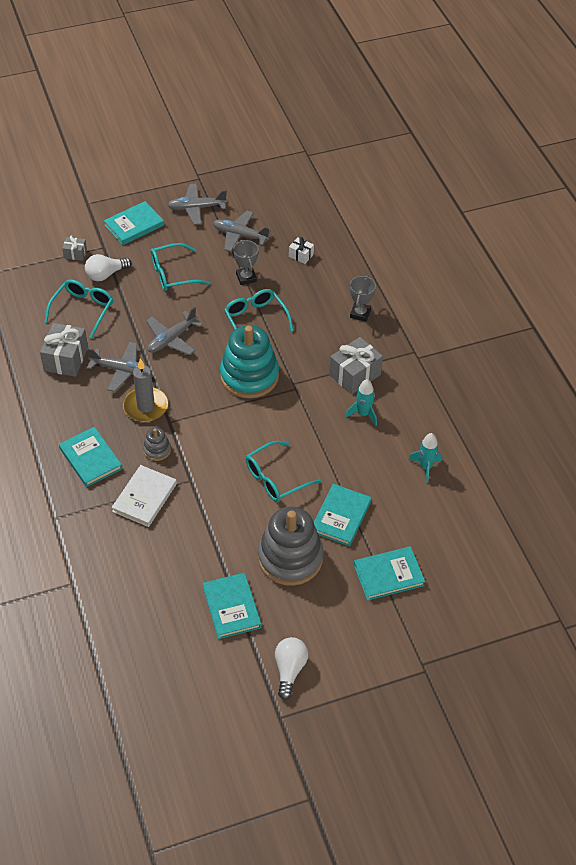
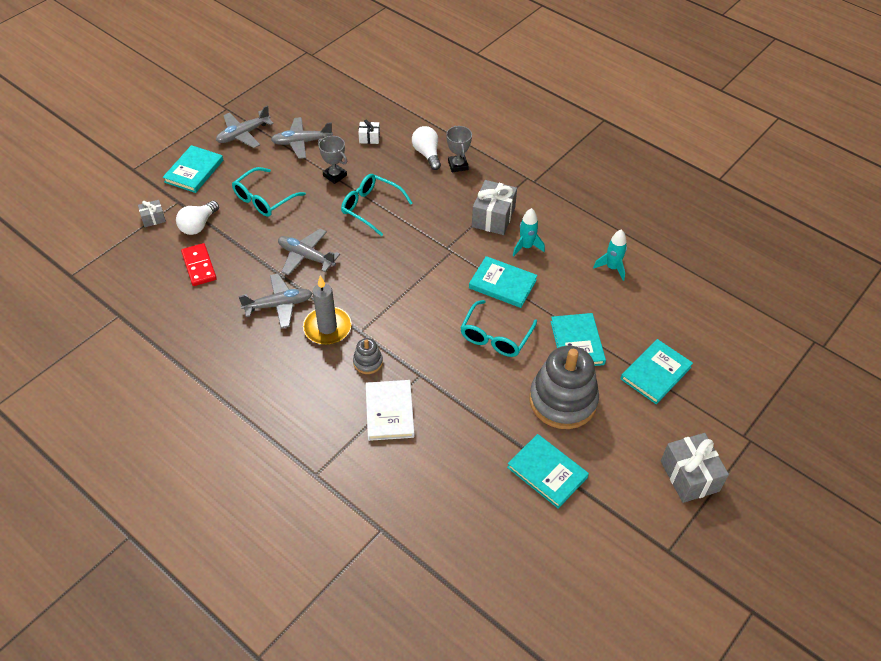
camera: 30 degrees left, 0 degrees up
grey gift [40,323,88,377] -> grey gift moved to [661,433,729,503]
turquoise glasses [44,280,113,338] -> red domino [181,243,217,286]
turquoise book [59,427,122,487] -> turquoise book moved to [469,256,538,308]
grey plane [146,307,203,355] -> grey plane turned 105 degrees clockwise [278,229,340,276]
turquoise stacking toy [220,325,279,398] -> none
white light bulb [275,637,308,700] -> white light bulb moved to [412,126,441,170]

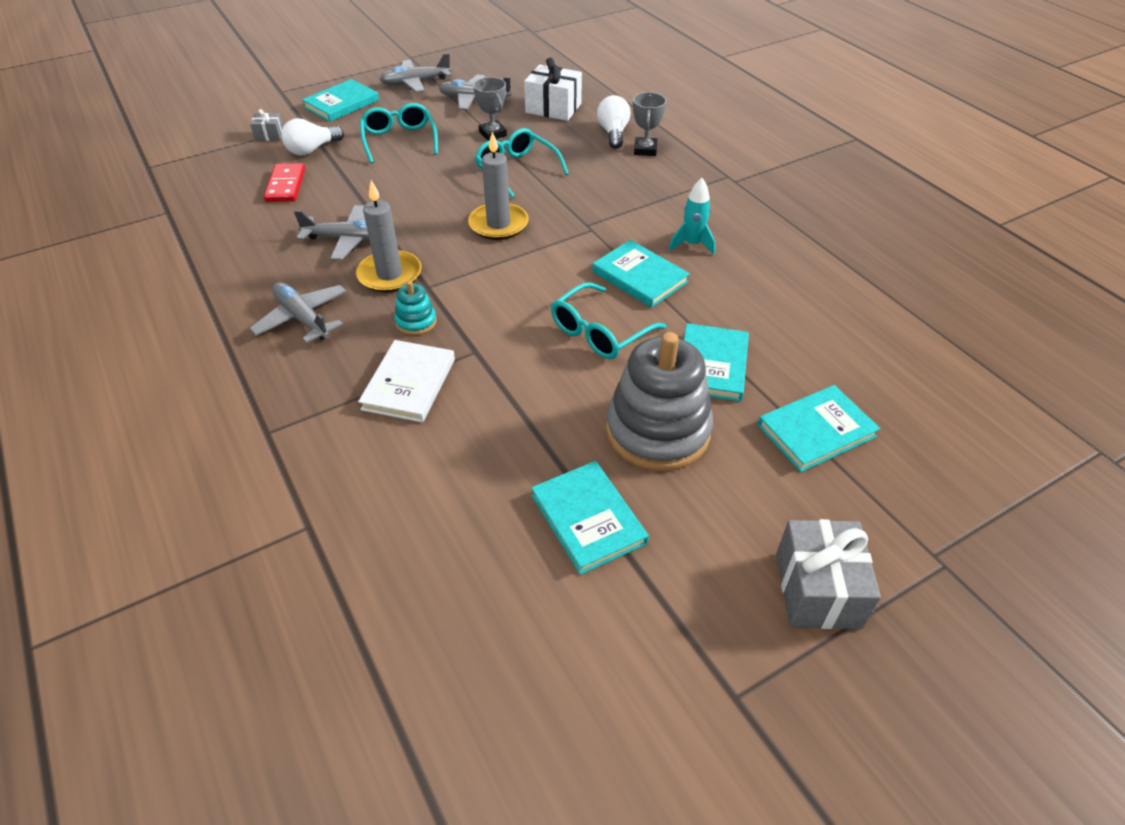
camera: 20 degrees right, 5 degrees down
turquoise glasses [232,167,306,217] -> turquoise glasses turned 105 degrees clockwise [360,103,438,163]
grey plane [278,229,340,276] -> grey plane moved to [249,282,347,343]
grey stacking toy [353,338,383,374] -> turquoise stacking toy [394,281,437,335]
white gift [358,119,380,144] -> white gift [524,57,582,121], size x1.91
grey gift [472,180,517,235] -> none
turquoise rocket [593,229,627,281] -> none
none -> grey candle [468,132,529,240]

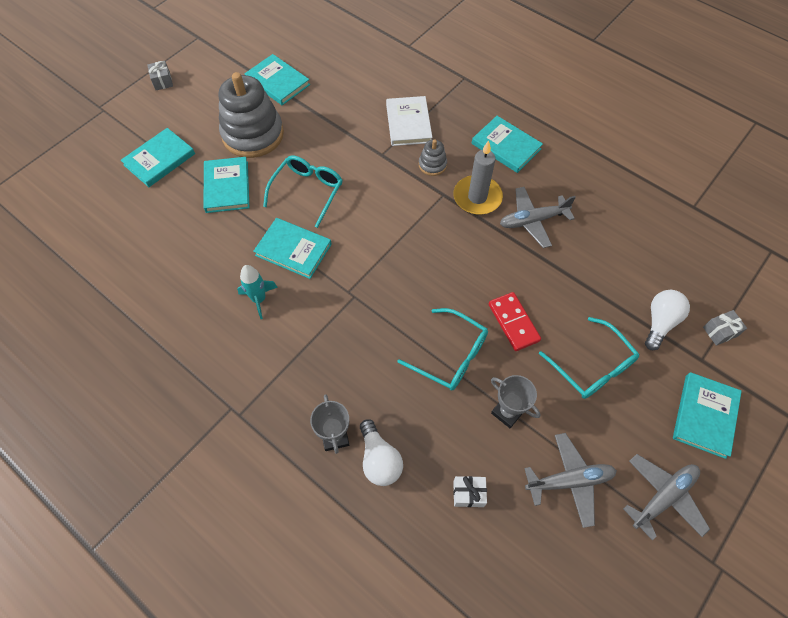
camera: 160 degrees right, 15 degrees up
grey plane [249,282,347,343] -> turquoise book [472,116,543,173]
red domino [264,163,305,202] -> red domino moved to [489,292,541,351]
turquoise stacking toy [394,281,437,335] -> grey stacking toy [419,139,447,176]
grey candle [468,132,529,240] -> none
white gift [524,57,582,121] -> white gift [453,476,487,507], size x0.52
grey gift [776,519,881,629] -> grey gift [147,61,173,90], size x0.52

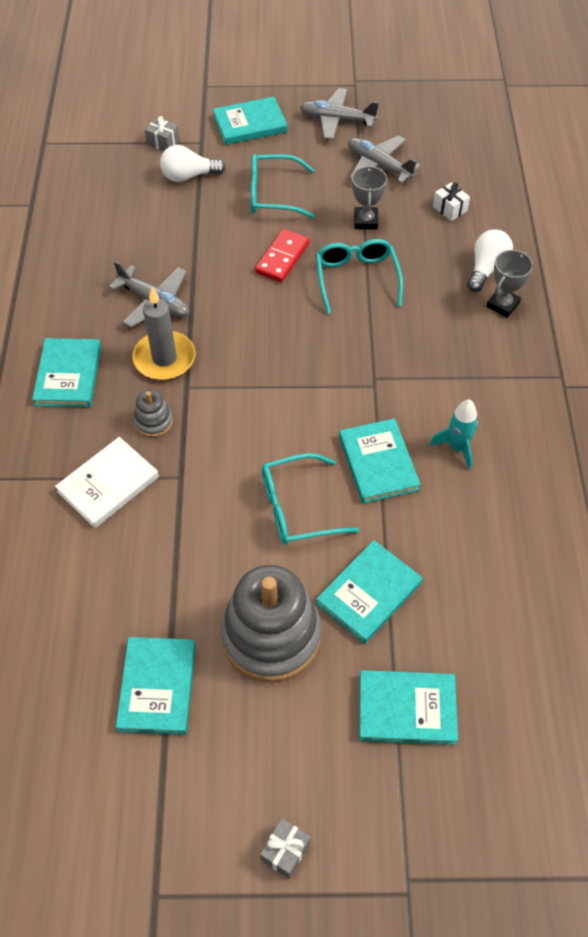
camera: 130 degrees left, 5 degrees down
turquoise glasses [539,317,639,399] -> turquoise glasses turned 105 degrees counterclockwise [251,154,315,219]

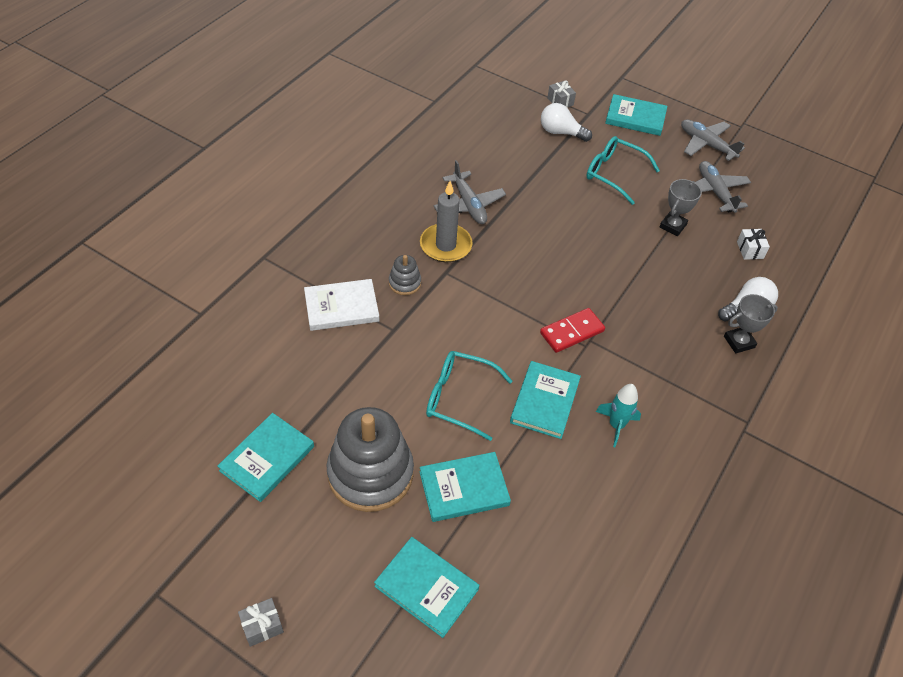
camera: 30 degrees right, 5 degrees down
turquoise book [32,338,101,407] -> none
red domino [255,229,310,282] -> red domino moved to [540,308,605,353]
turquoise glasses [316,239,403,314] -> none

